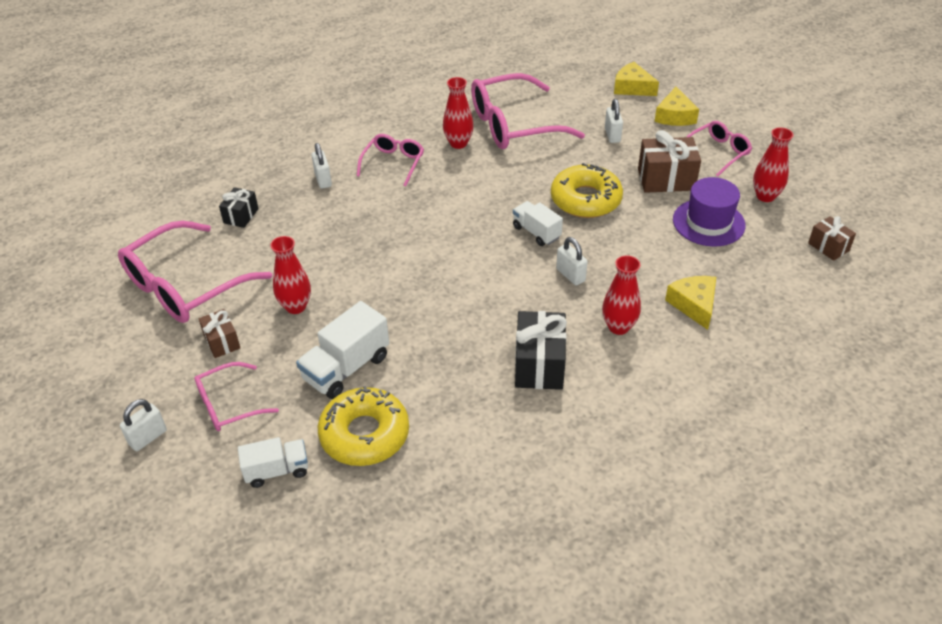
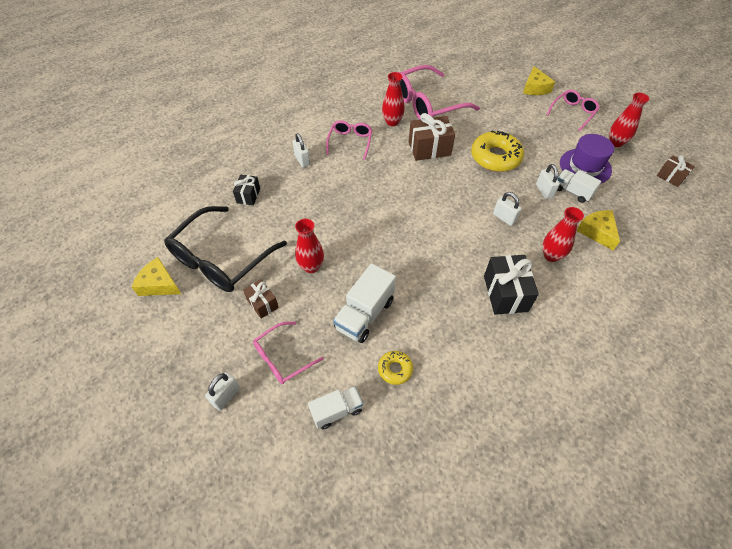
camera: 10 degrees left, 10 degrees up
pink glasses [118,221,272,323] -> black glasses [164,206,287,292]
yellow donut [318,386,409,466] -> yellow donut [378,351,413,385], size x0.51
white truck [513,201,563,246] -> white truck moved to [557,169,601,203]
white padlock [605,99,623,143] -> white padlock moved to [536,164,560,199]
yellow cheese [614,62,659,96] -> yellow cheese moved to [132,257,181,296]
brown gift [638,130,701,193] -> brown gift moved to [409,113,455,161]

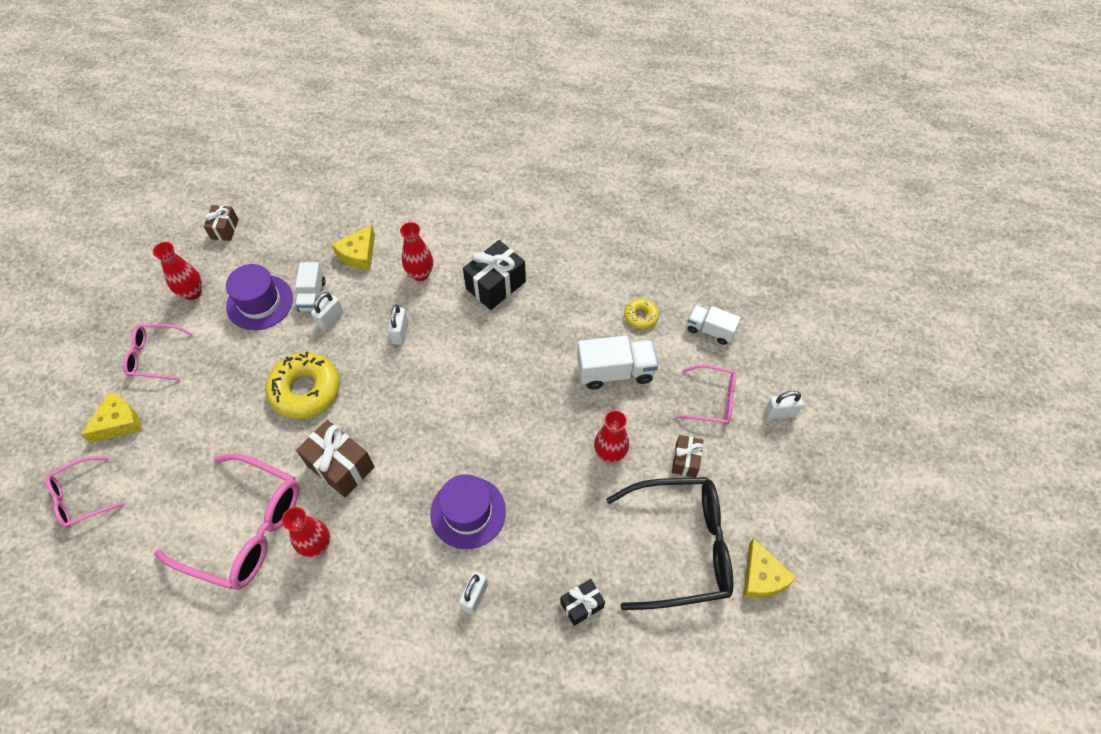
camera: 130 degrees left, 5 degrees up
pink glasses [326,120,372,160] -> pink glasses moved to [45,456,124,528]
none -> purple hat [430,474,506,549]

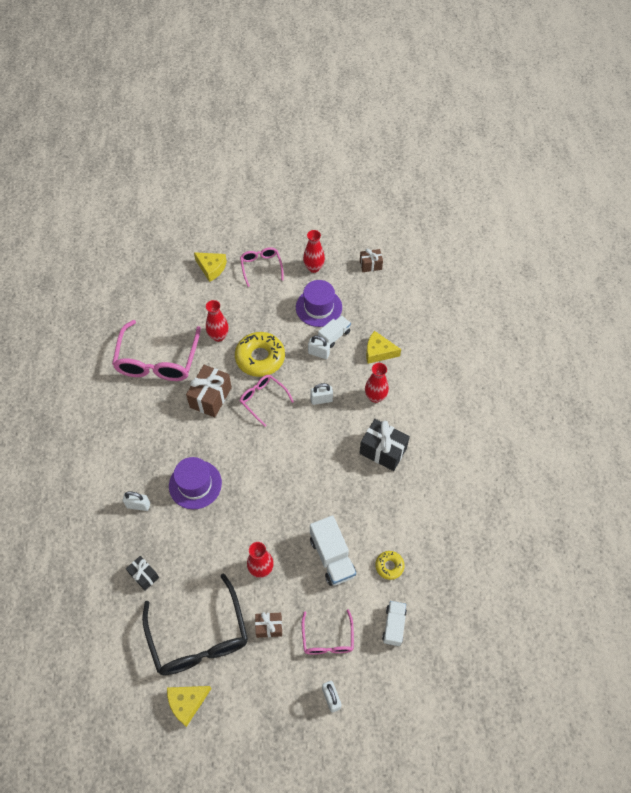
camera: 75 degrees right, 0 degrees up
pink glasses [45,456,124,528] -> pink glasses moved to [240,375,294,427]
red vase [282,507,330,557] -> red vase moved to [206,300,229,342]
white truck [295,262,326,312] -> white truck turned 150 degrees clockwise [318,315,351,348]

